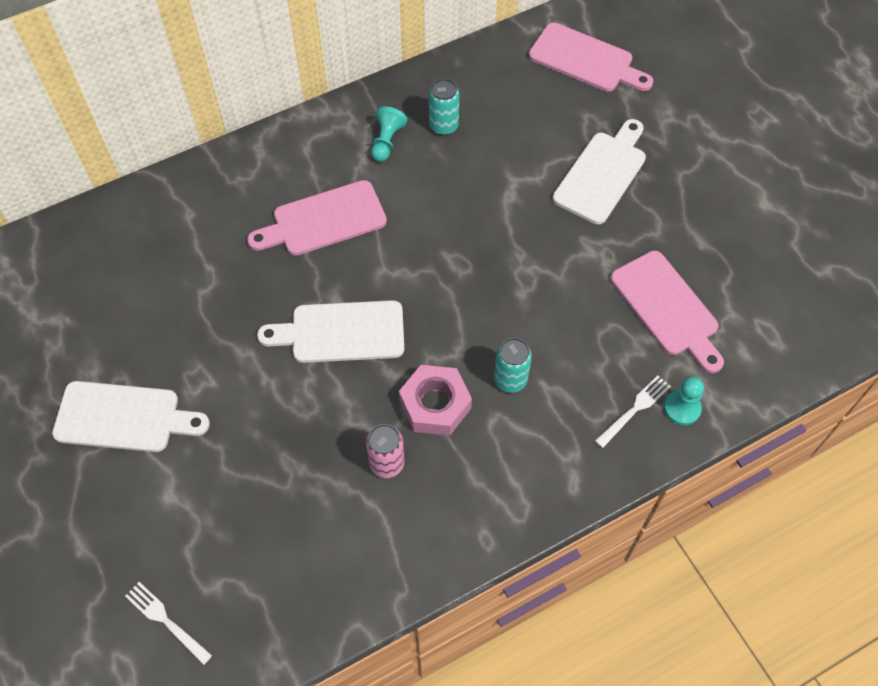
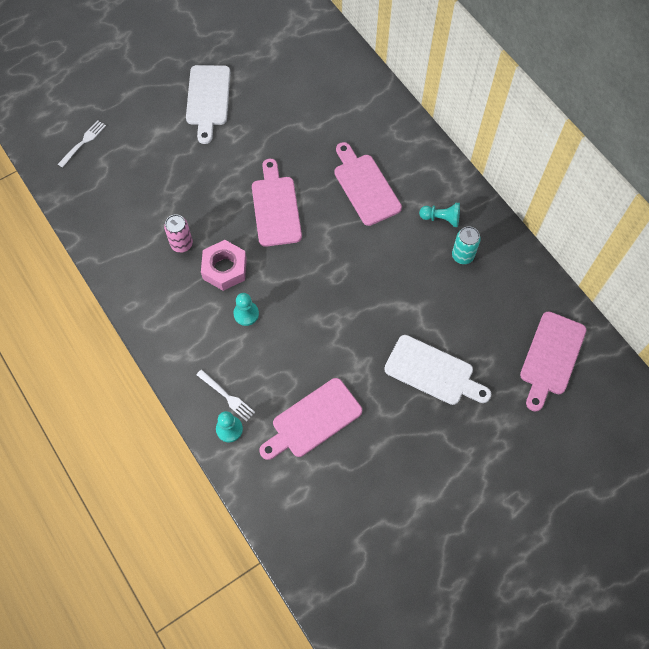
camera: 85 degrees right, 5 degrees up
white cutting board [257,300,404,363] -> pink cutting board [252,159,302,247]
turquoise can [494,338,532,393] -> turquoise pawn [233,293,259,326]

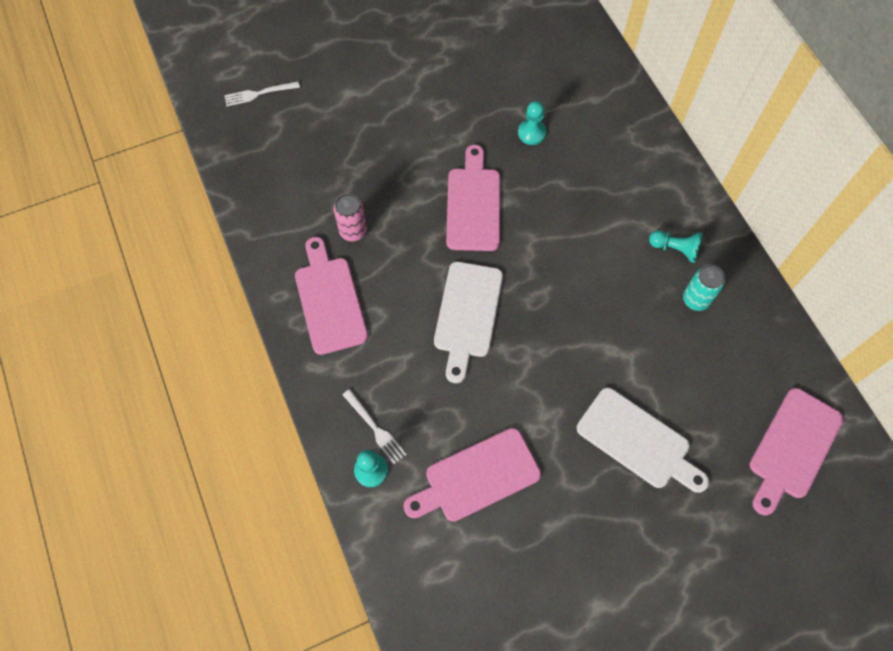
camera: 10 degrees right, 0 degrees up
white fork [58,120,106,168] -> white fork turned 150 degrees counterclockwise [224,81,300,106]
white cutting board [186,65,230,144] -> white cutting board moved to [434,262,503,383]
pink nut [201,240,247,291] -> none
turquoise pawn [233,293,259,326] -> turquoise pawn moved to [518,101,546,145]
pink cutting board [334,142,402,226] -> pink cutting board moved to [295,237,368,355]

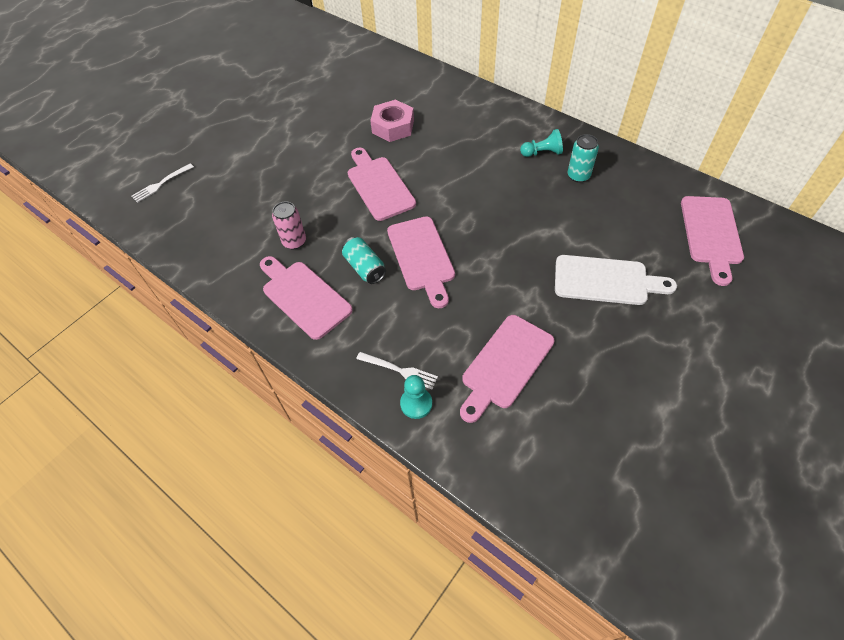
camera: 25 degrees left, 10 degrees down
white cutting board [434,262,503,383] -> pink cutting board [387,216,455,308]
turquoise pawn [518,101,546,145] -> pink nut [370,100,414,142]
none -> turquoise can [342,237,386,284]

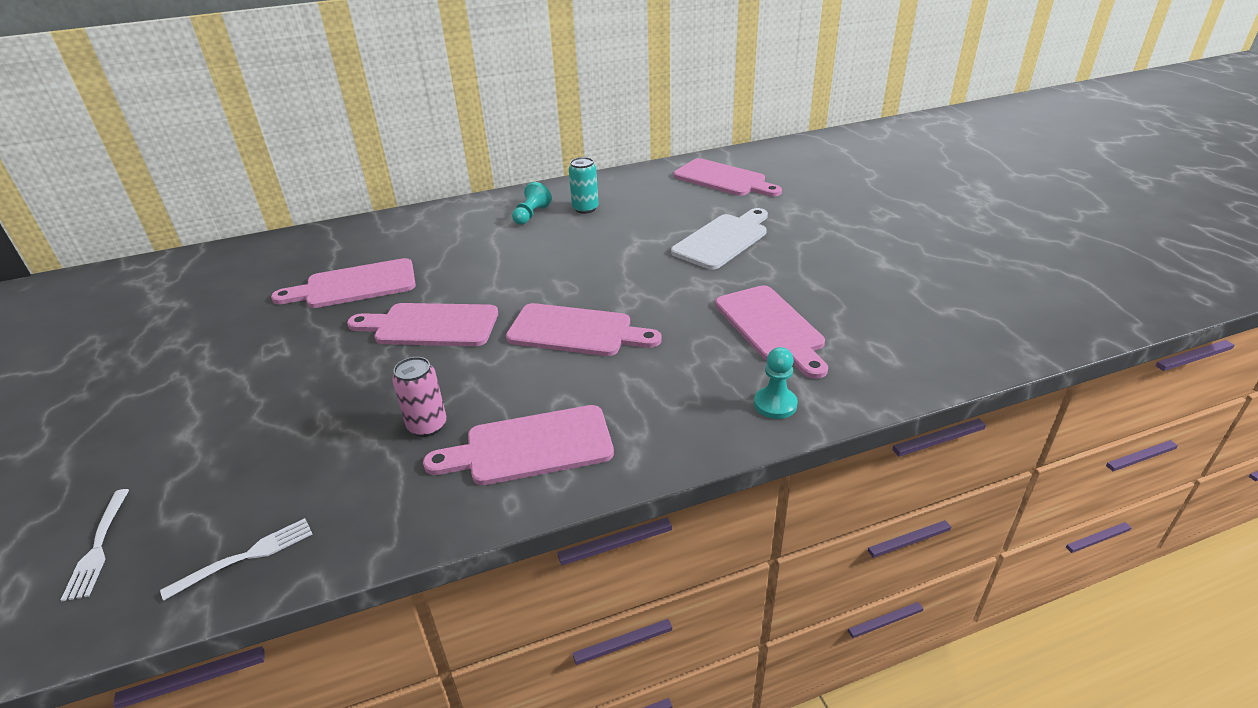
camera: 60 degrees left, 20 degrees down
turquoise can [342,237,386,284] -> none
white fork [356,352,438,389] -> white fork moved to [160,518,312,601]
pink nut [370,100,414,142] -> pink cutting board [271,258,416,308]

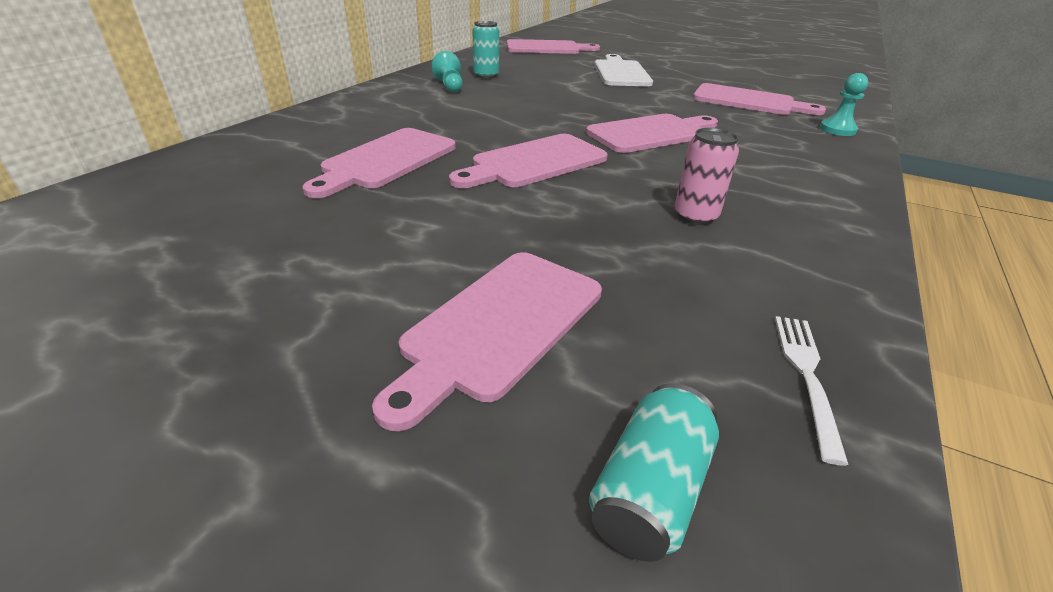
camera: 45 degrees left, 0 degrees up
white fork [61,489,129,601] -> turquoise can [589,383,719,562]
pink cutting board [423,405,614,485] -> pink cutting board moved to [372,252,602,431]

